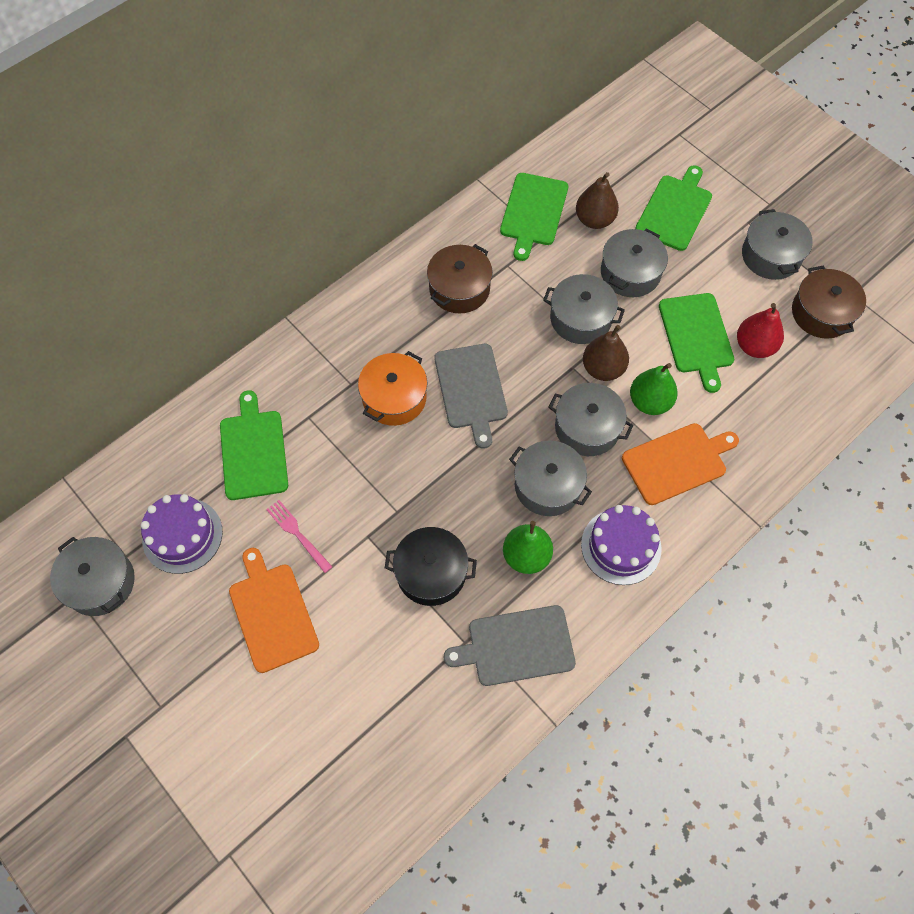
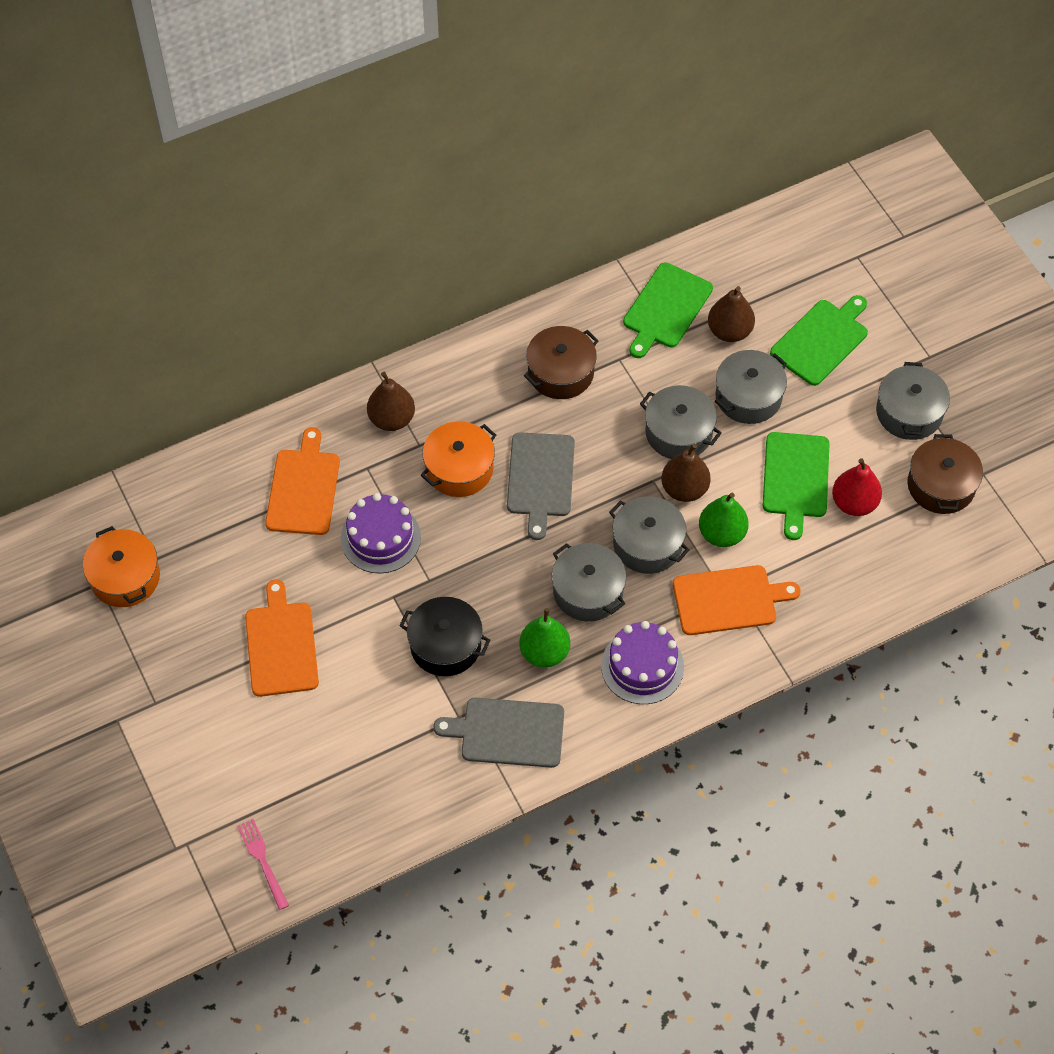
camera: 15 degrees right, 5 degrees down
grey pot [50,537,135,616] -> orange pot [83,526,160,607]
purple cake [141,494,223,574] -> purple cake moved to [341,493,421,574]
green cutting board [220,390,288,500] -> orange cutting board [265,427,340,535]
pink fork [266,500,332,573] -> pink fork moved to [237,819,289,910]
none -> brown pear [367,372,415,431]

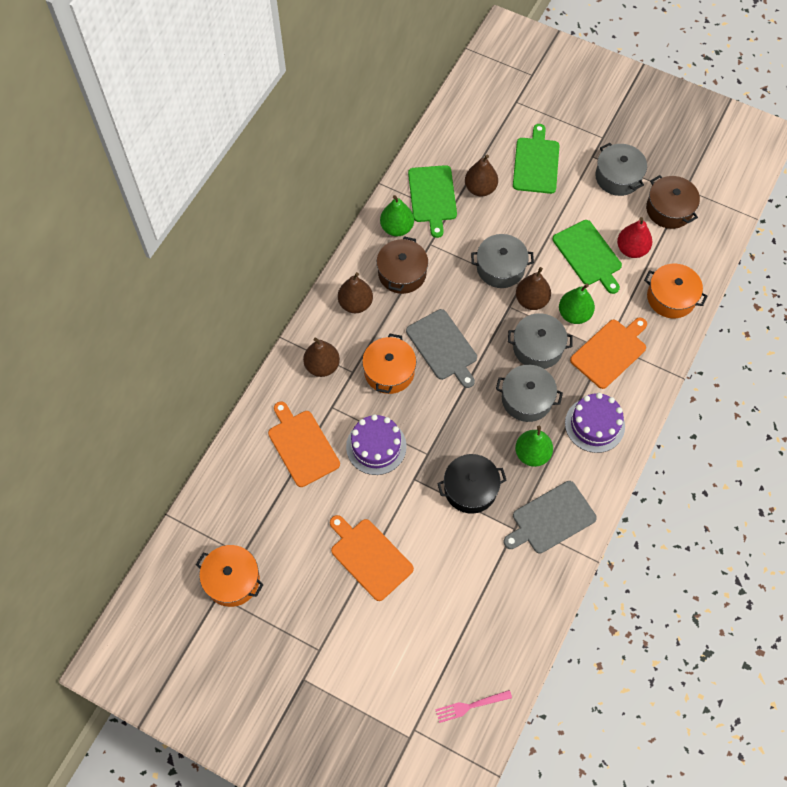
camera: 35 degrees left, 5 degrees up
pink fork [237,819,289,910] -> pink fork turned 45 degrees counterclockwise [435,690,512,723]
grey pot [715,350,787,424] -> none
none -> brown pear [338,272,373,313]
none -> green pear [380,195,414,237]
none -> orange pot [644,264,707,318]

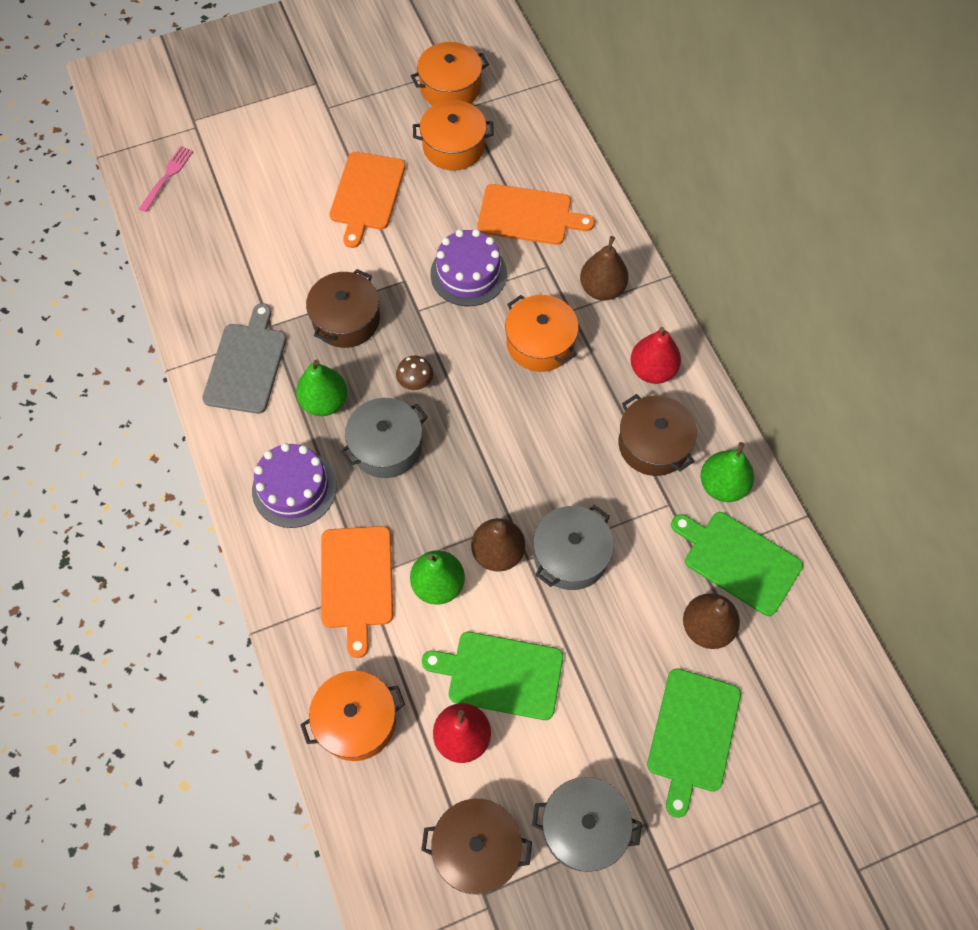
camera: 130 degrees right, 0 degrees up
orange cutting board [330,515,414,601] -> orange cutting board turned 105 degrees clockwise [329,152,405,248]
brown pear [338,272,373,313] -> red pear [630,327,681,384]
grey cutting board [406,309,477,388] -> none
black pot [437,454,507,514] -> brown pot [306,269,380,348]
grey pot [508,313,573,369] -> none
green cutting board [513,124,560,194] -> green cutting board turned 60 degrees clockwise [647,668,741,818]
none -> brown mushroom [396,356,433,390]
none -> orange pot [413,100,494,171]

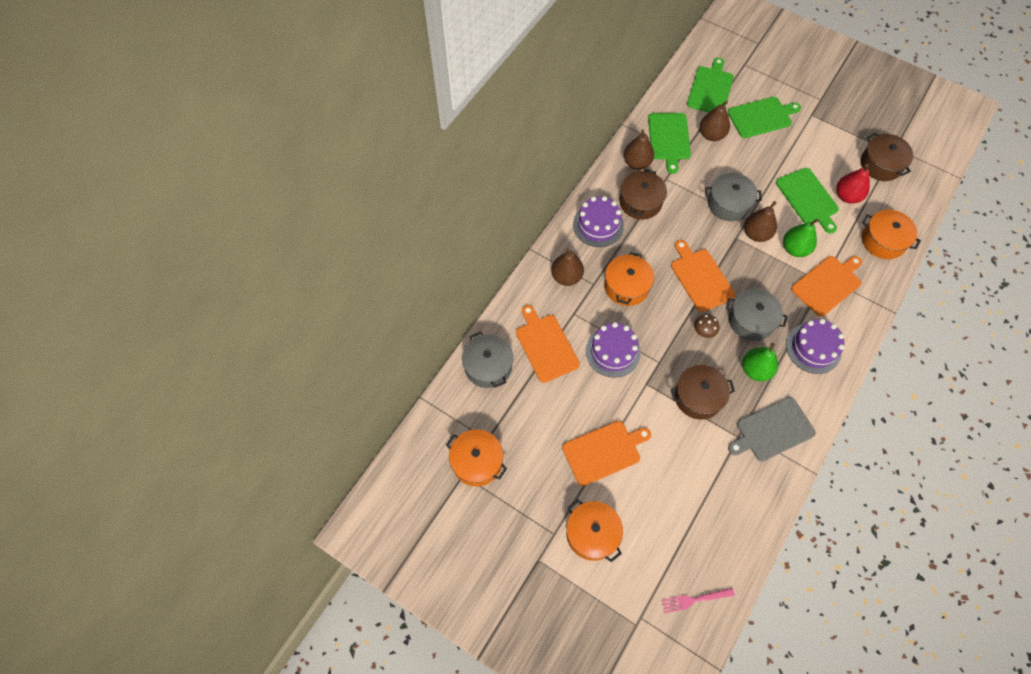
camera: 125 degrees left, 0 degrees up
orange pot [413,100,494,171] -> orange pot moved to [566,499,623,562]
grey pot [532,777,642,872] -> grey pot moved to [462,331,513,388]
red pear [630,327,681,384] -> purple cake [573,196,624,247]
green pear [701,442,754,502] -> brown pear [624,129,654,170]
none -> orange cutting board [671,240,736,312]
none -> green cutting board [687,58,734,112]

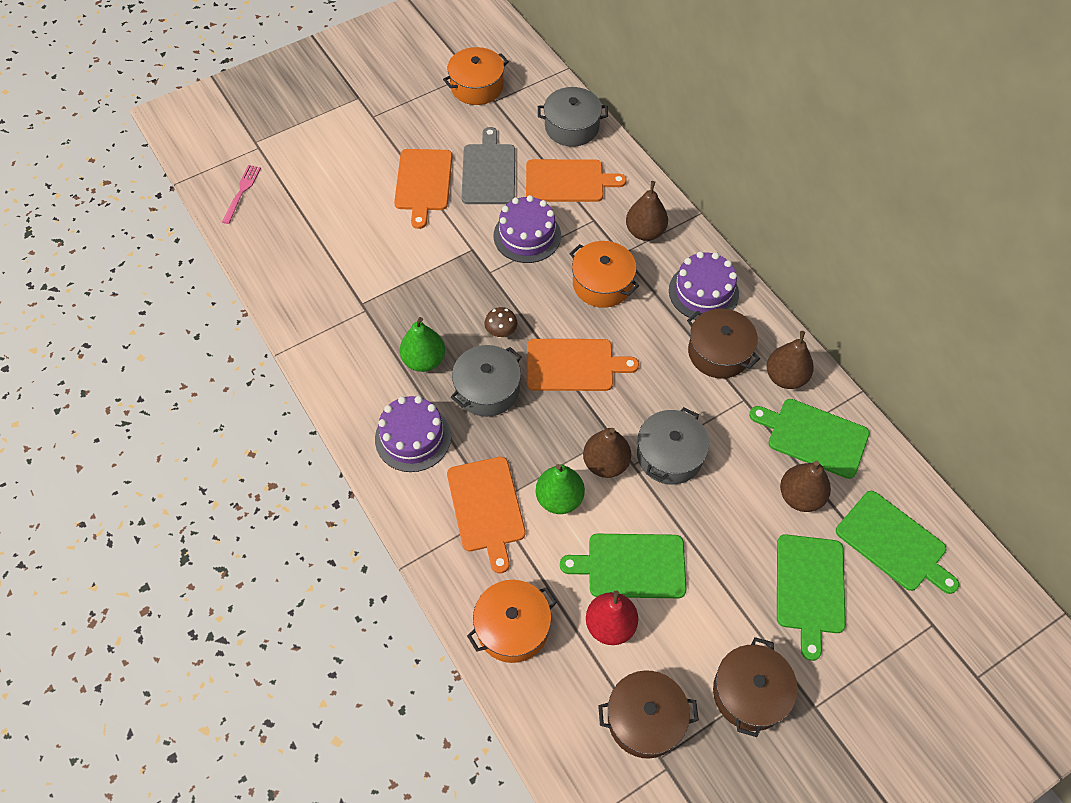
camera: 115 degrees right, 5 degrees down
orange pot [566,499,623,562] -> none
brown pot [671,365,735,420] -> brown pot moved to [713,637,798,737]
grey cutting board [728,397,816,462] -> grey cutting board moved to [462,127,515,204]

